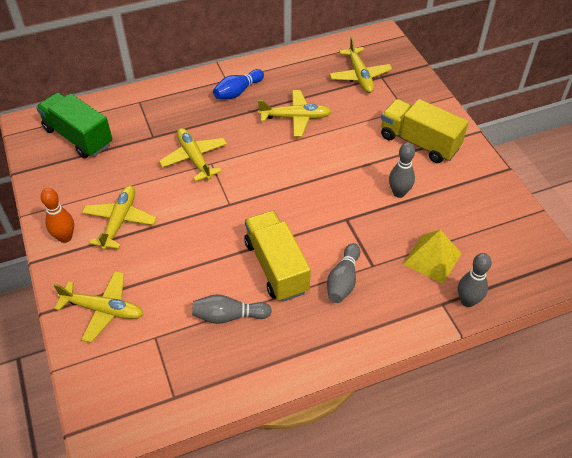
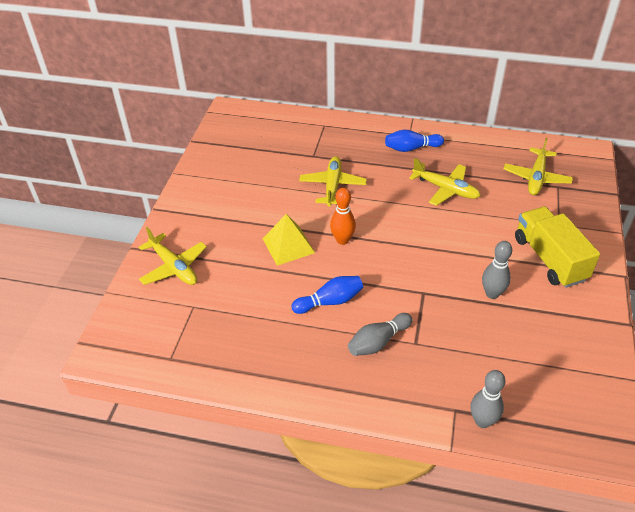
camera: 35 degrees right, 5 degrees down
green truck [36,93,113,158] -> none
orange bowling pin [40,188,74,243] -> orange bowling pin moved to [330,188,356,245]
yellow plane [82,185,157,250] -> none
grey bowling pin [192,294,272,324] -> none
yellow truck [244,210,311,302] -> blue bowling pin [292,276,363,314]
yellow pyramid [403,230,462,284] -> yellow pyramid moved to [262,214,315,266]

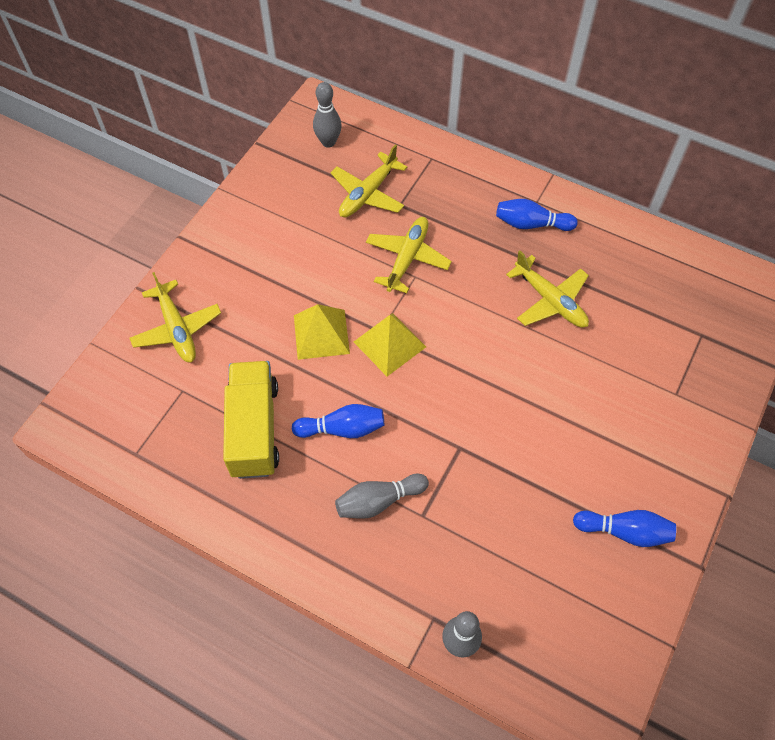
camera: 15 degrees right, 15 degrees up
orange bowling pin [330,188,356,245] -> yellow pyramid [354,313,426,376]
grey bowling pin [482,241,512,299] -> grey bowling pin moved to [313,82,342,148]
yellow plane [504,138,573,195] -> yellow plane moved to [331,144,407,217]
yellow truck [515,207,600,288] -> yellow truck moved to [223,361,279,479]
none -> blue bowling pin [573,510,676,547]

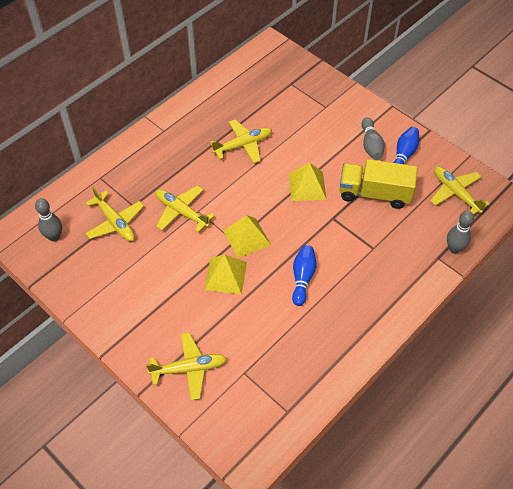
camera: 75 degrees left, 5 degrees down
yellow truck [223,361,279,479] -> yellow truck moved to [340,159,418,209]
grey bowling pin [335,474,429,519] -> grey bowling pin moved to [362,118,385,160]
blue bowling pin [496,199,578,231] -> none
none -> yellow pyramid [289,163,327,201]
none -> yellow plane [430,166,489,215]

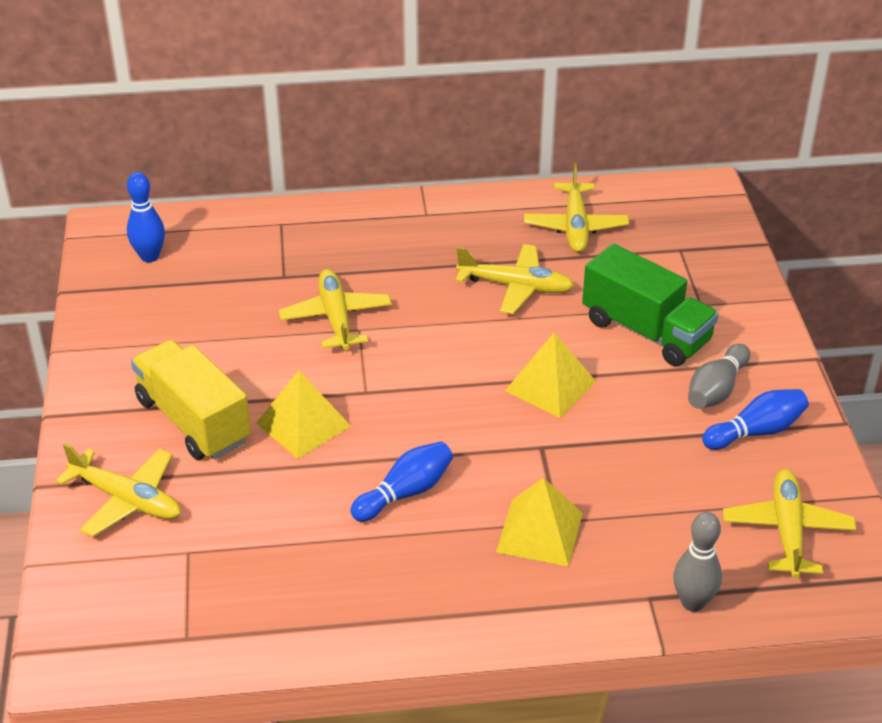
camera: 40 degrees right, 15 degrees down
grey bowling pin [35,198,62,242] -> blue bowling pin [127,172,165,262]
yellow plane [85,187,144,241] -> yellow plane moved to [524,163,629,253]
yellow pyramid [223,215,271,258] -> yellow pyramid moved to [496,478,583,567]
yellow truck [340,159,418,209] -> yellow truck moved to [131,340,251,460]
none -> green truck [582,244,719,366]

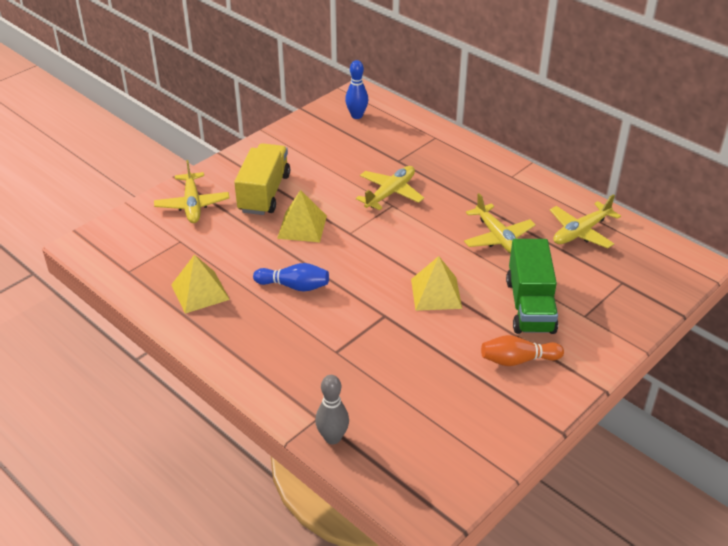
camera: 50 degrees right, 0 degrees up
yellow pyramid [496,478,583,567] -> yellow pyramid moved to [171,254,230,314]
grey bowling pin [688,344,750,409] -> orange bowling pin [481,335,564,366]
blue bowling pin [702,389,809,450] -> none
yellow plane [723,469,856,578] -> none

